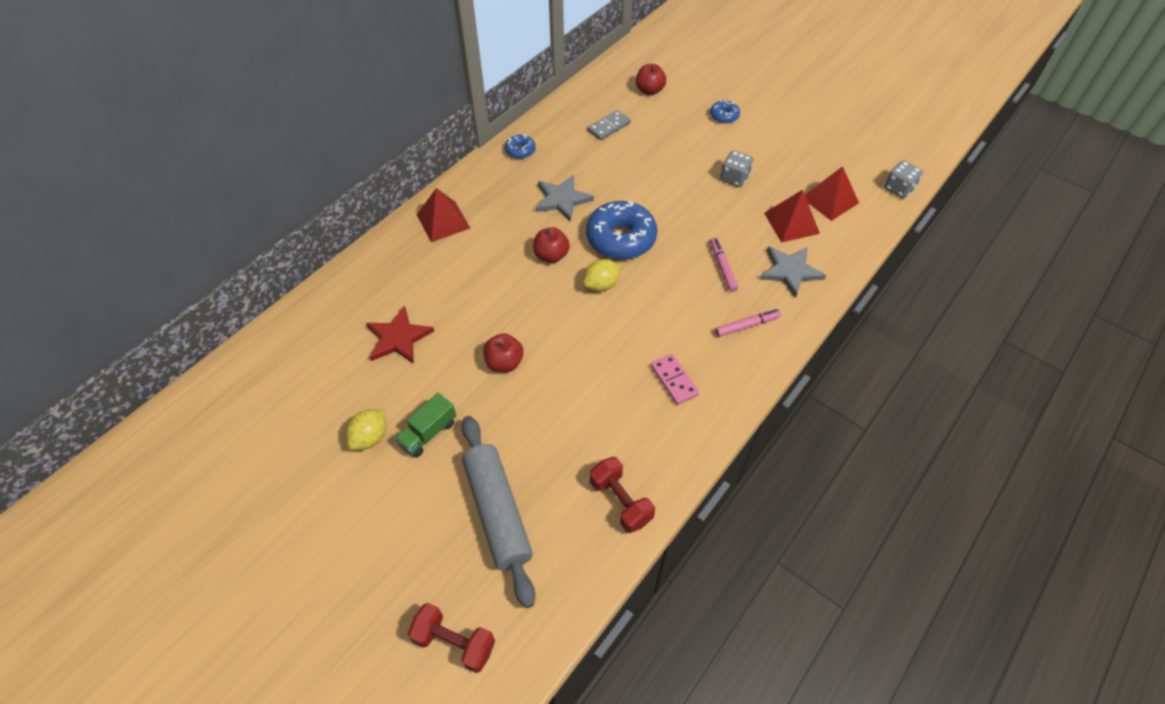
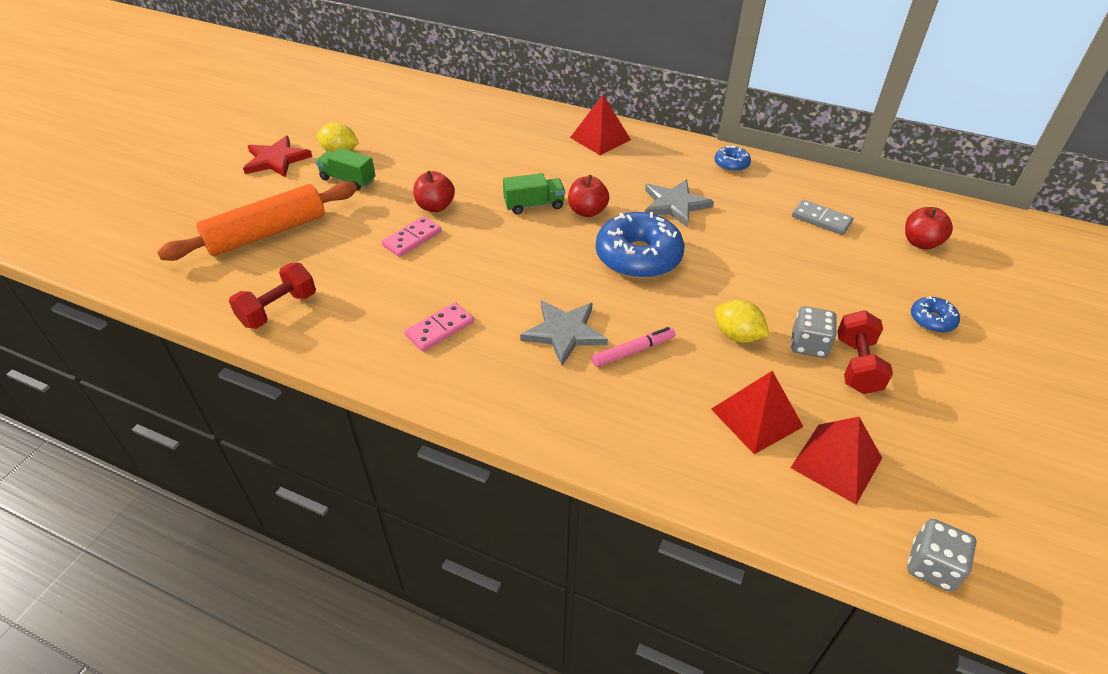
camera: 75 degrees right, 10 degrees down
red star [366,306,434,364] -> red star moved to [243,135,312,178]
red dumbbell [408,603,495,673] -> red dumbbell moved to [837,310,893,394]
grey rolling pin [462,416,535,608] -> orange rolling pin [157,182,357,261]
yellow lemon [583,259,620,292] -> yellow lemon moved to [715,300,770,343]
pink marker [715,309,782,337] -> none
grey star [760,246,826,298] -> grey star moved to [520,300,608,366]
none -> pink domino [381,216,441,257]
none -> green truck [503,173,565,214]

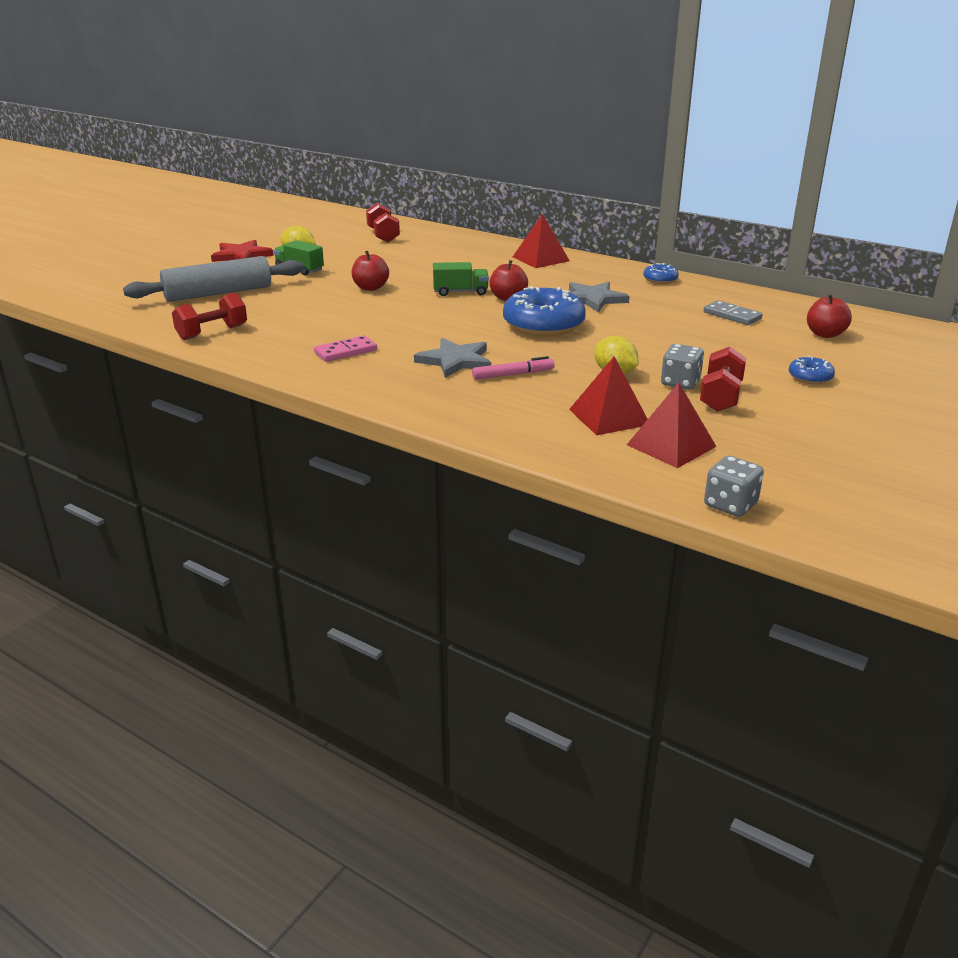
camera: 10 degrees right, 15 degrees down
orange rolling pin [157,182,357,261] -> grey rolling pin [123,256,304,302]
pink domino [381,216,441,257] -> none
none -> red dumbbell [366,203,400,242]

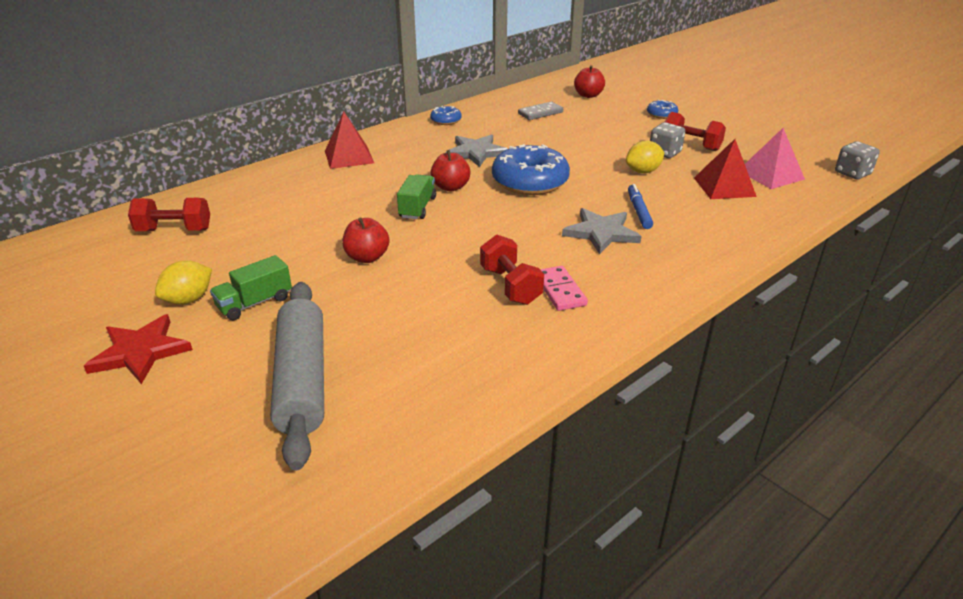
camera: 75 degrees left, 5 degrees up
red dumbbell [172,293,247,340] -> red dumbbell moved to [480,234,544,305]
pink marker [472,356,555,380] -> blue marker [628,184,653,229]
red pyramid [627,383,717,468] -> pink pyramid [745,128,805,189]

